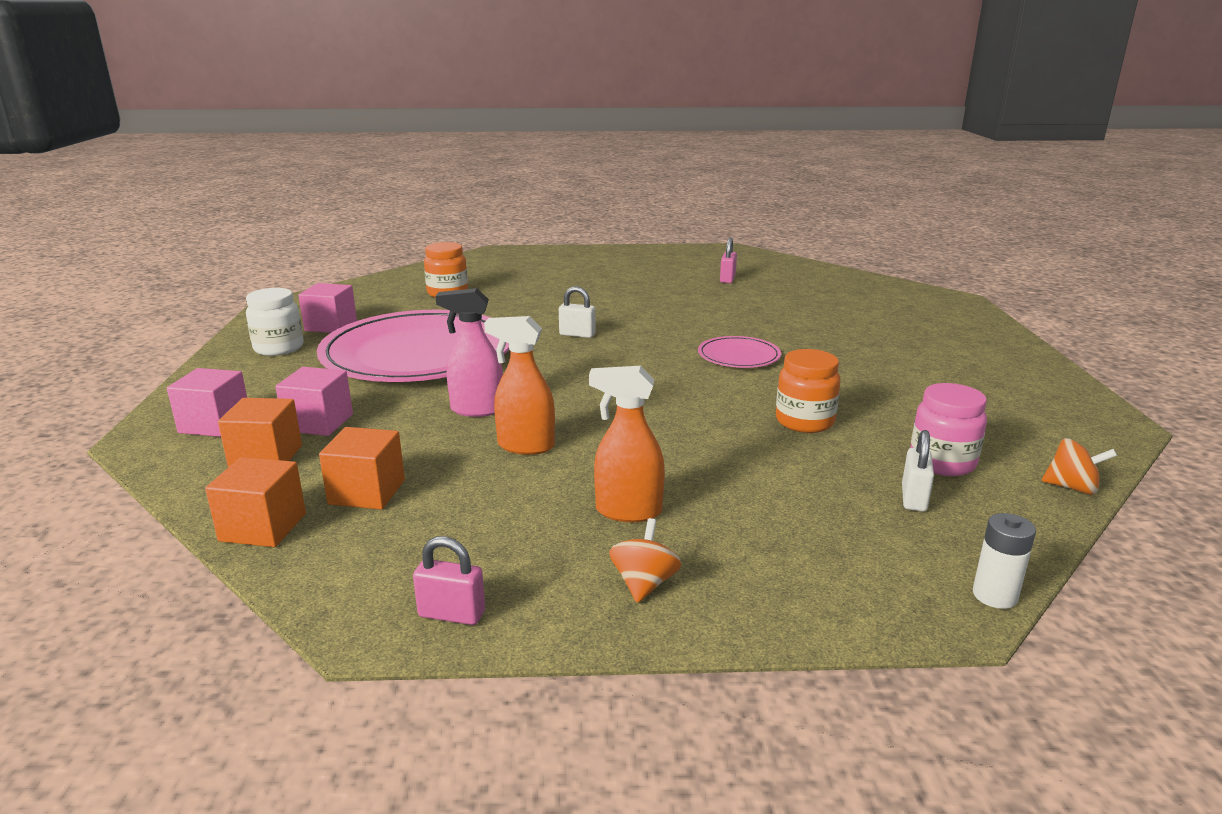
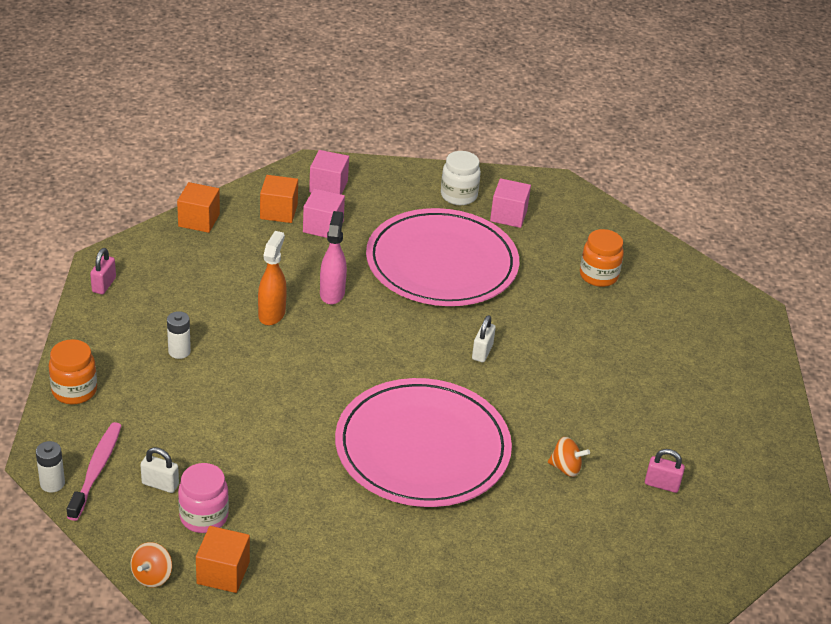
camera: 90 degrees right, 15 degrees up
orange cube [319,427,405,509] -> orange cube moved to [196,526,250,593]
orange spray bottle [589,366,665,522] -> white battery [167,311,191,359]
orange spinning top [609,518,681,603] -> orange spinning top moved to [548,437,590,477]
pink plate [698,336,781,368] -> pink plate [335,378,512,507], size x2.32
orange jar [776,349,841,433] -> orange jar moved to [49,339,97,404]
none -> pink toothbrush [67,422,121,521]

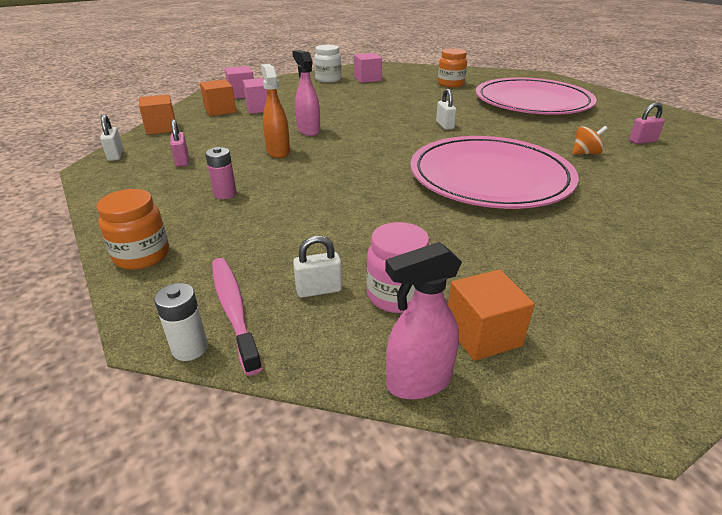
camera: 30 degrees left, 5 degrees down
pink padlock [90,248,116,294] -> pink padlock moved to [170,119,189,167]
orange spinning top [131,542,172,587] -> pink spray bottle [385,242,462,399]
white battery [167,311,191,359] -> pink battery [205,147,237,199]
pink plate [366,208,519,306] -> pink plate moved to [476,77,597,115]
none -> white padlock [100,114,123,161]

